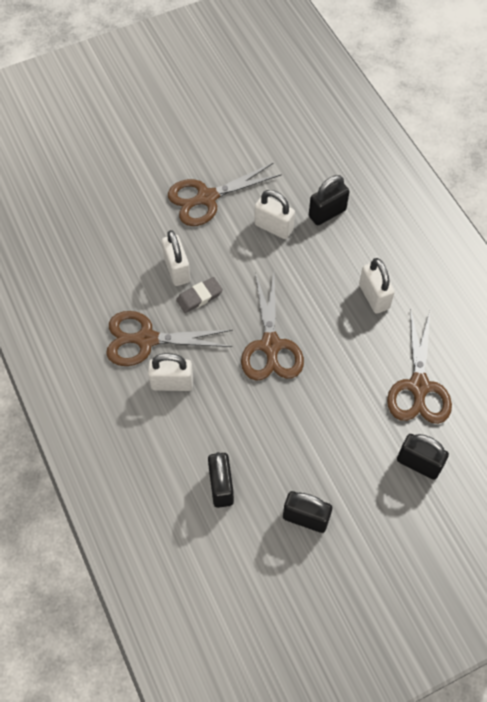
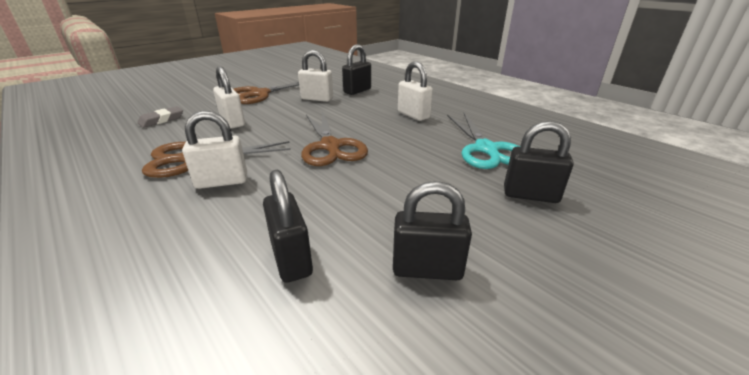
camera: 15 degrees left, 30 degrees down
grey eraser [176,277,223,313] -> grey eraser moved to [137,106,183,128]
brown scissors [387,308,452,424] -> turquoise scissors [447,113,520,169]

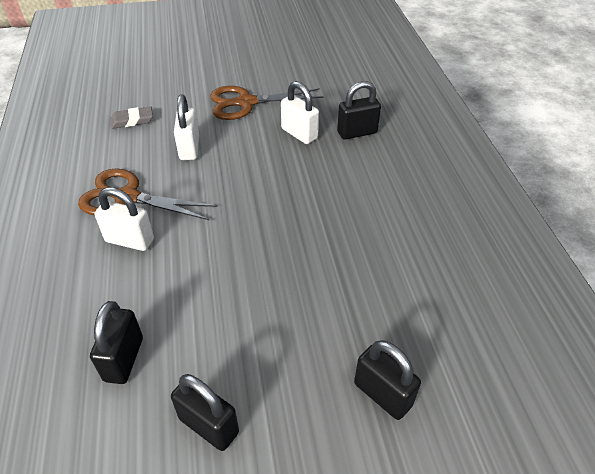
camera: 30 degrees right, 15 degrees up
brown scissors [301,111,368,166] -> none
white padlock [398,61,433,121] -> none
turquoise scissors [447,113,520,169] -> none

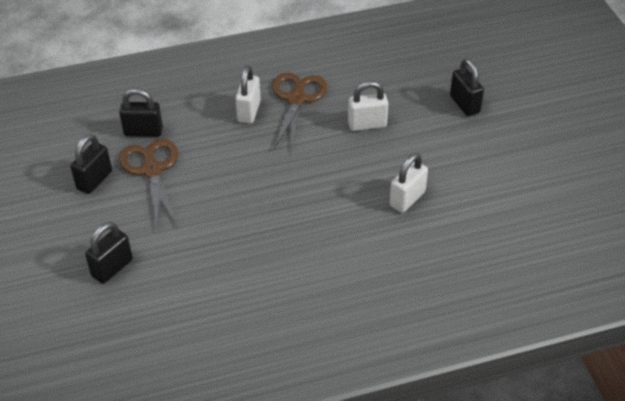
camera: 85 degrees right, 0 degrees up
grey eraser [110,106,153,129] -> none
brown scissors [210,86,323,120] -> brown scissors moved to [119,139,178,229]
black padlock [337,81,381,140] -> black padlock moved to [450,59,484,116]

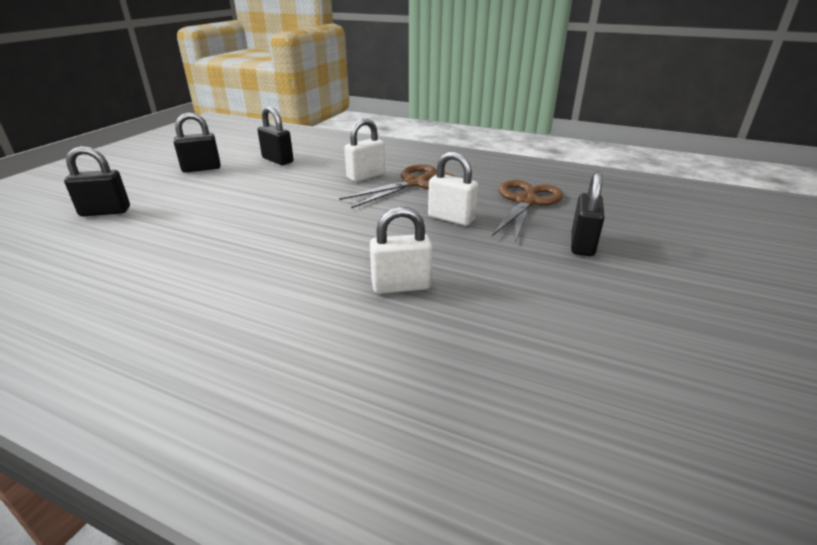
camera: 40 degrees right, 15 degrees down
brown scissors [119,139,178,229] -> brown scissors moved to [492,180,563,242]

